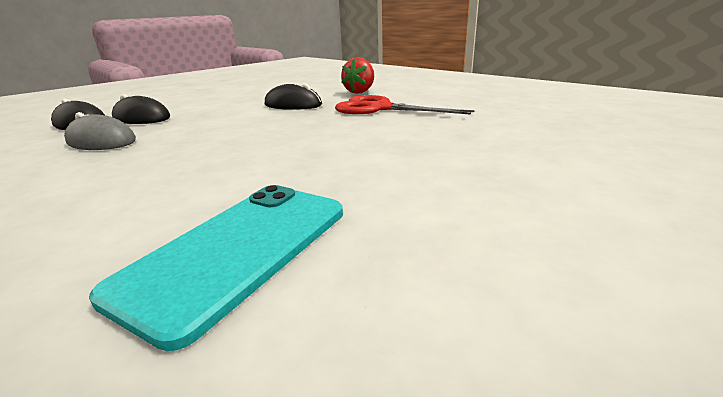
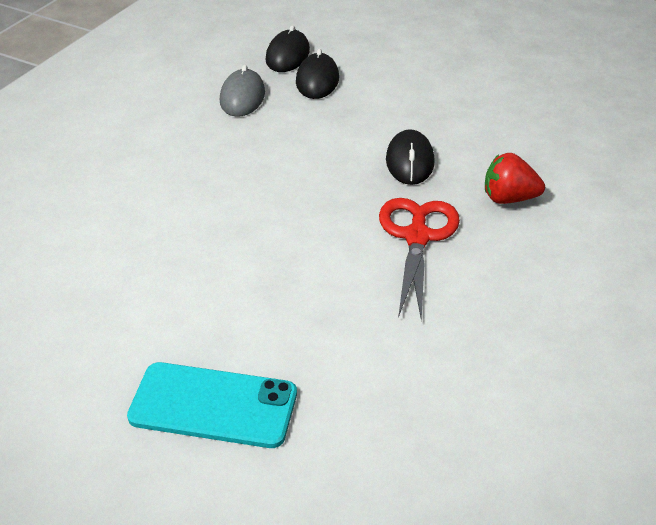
camera: 70 degrees right, 15 degrees up
turquoise phone [89,185,343,351] -> turquoise phone moved to [127,362,297,448]

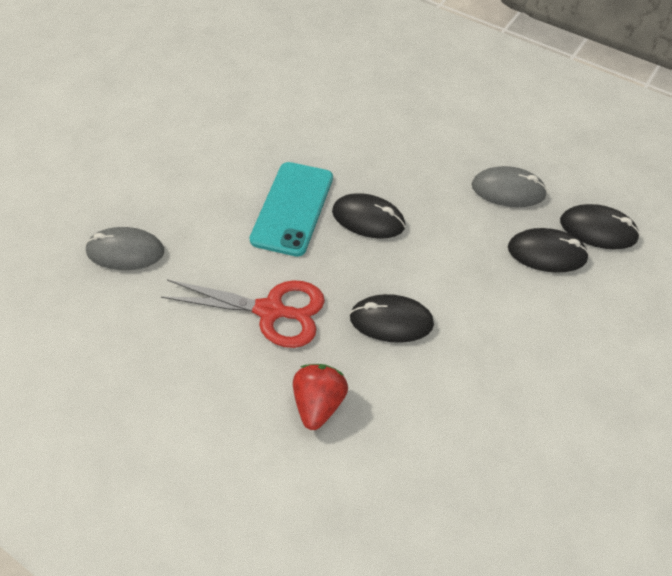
camera: 95 degrees right, 15 degrees up
turquoise phone [127,362,297,448] -> turquoise phone moved to [250,162,333,257]
none -> grey mouse [85,227,164,270]
none -> black mouse [332,193,405,239]

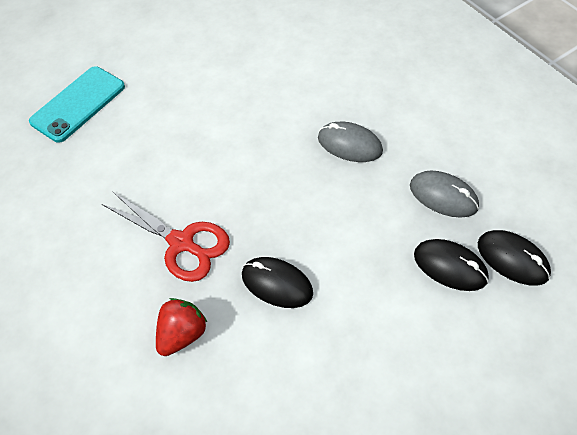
camera: 25 degrees right, 0 degrees up
grey mouse [85,227,164,270] -> grey mouse moved to [318,122,383,162]
turquoise phone [250,162,333,257] -> turquoise phone moved to [29,66,125,143]
black mouse [332,193,405,239] -> none

